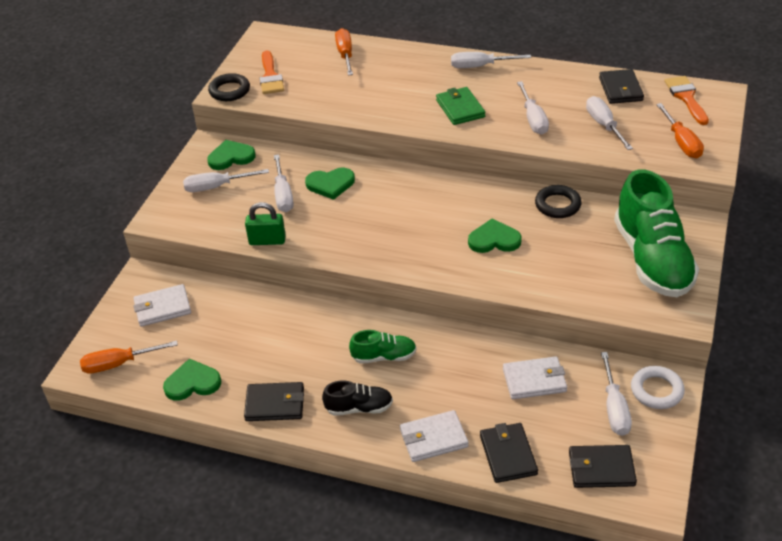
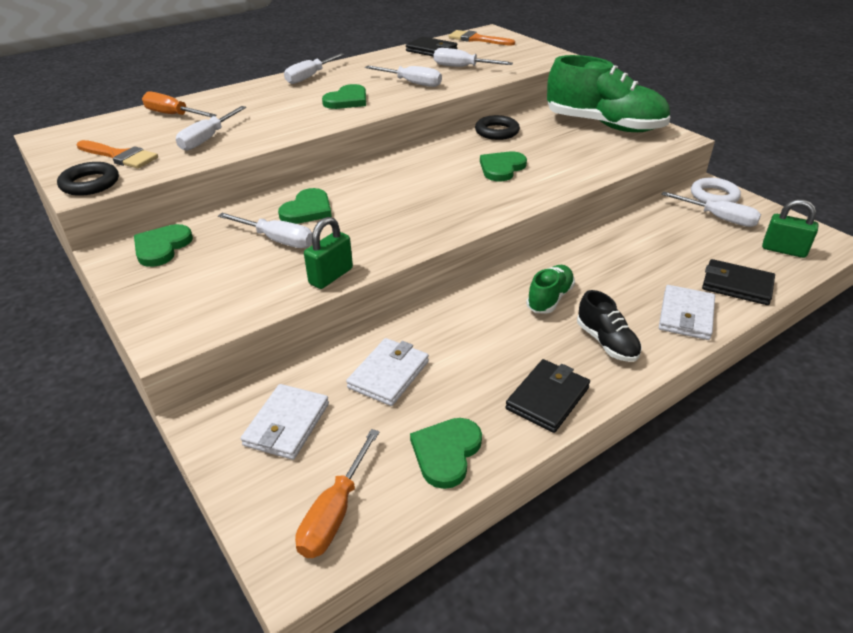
camera: 55 degrees left, 5 degrees down
white screwdriver [183,169,269,192] -> white screwdriver moved to [176,106,246,151]
black shoe [322,380,393,416] -> black shoe turned 120 degrees clockwise [577,290,642,362]
green wallet [436,87,486,125] -> green heart [322,84,366,109]
white wallet [503,356,567,399] -> white wallet moved to [346,338,429,406]
black wallet [569,445,637,488] -> green padlock [762,199,818,258]
orange screwdriver [656,103,704,158] -> none

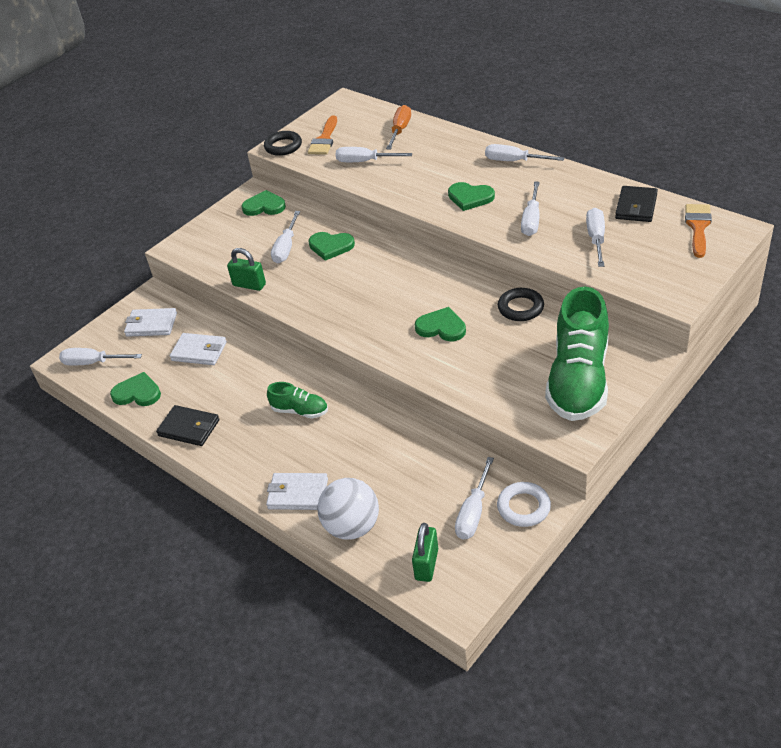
camera: 80 degrees right, 5 degrees up
orange screwdriver [295,429,380,558] -> white screwdriver [59,348,142,365]
black shoe [577,290,642,362] -> none
black wallet [702,259,775,305] -> white ball [317,478,379,540]

